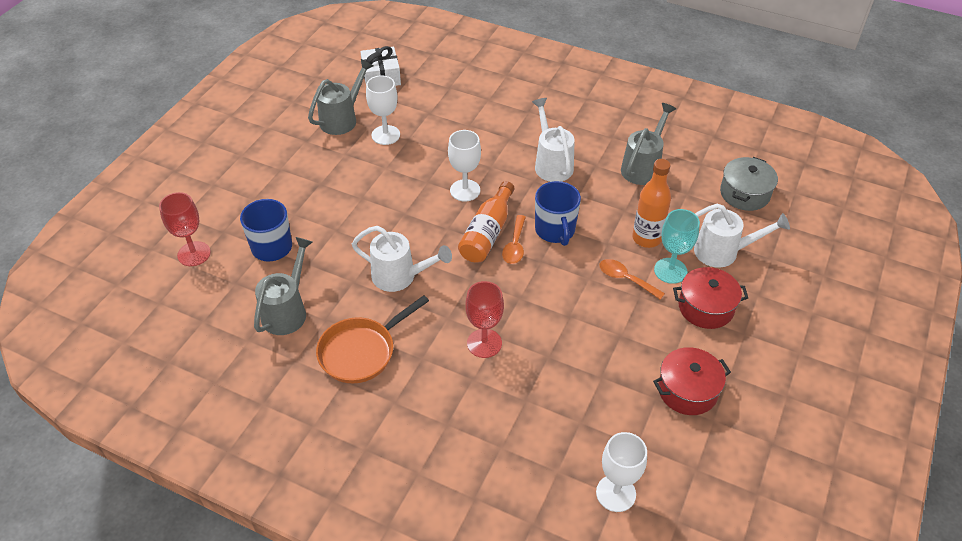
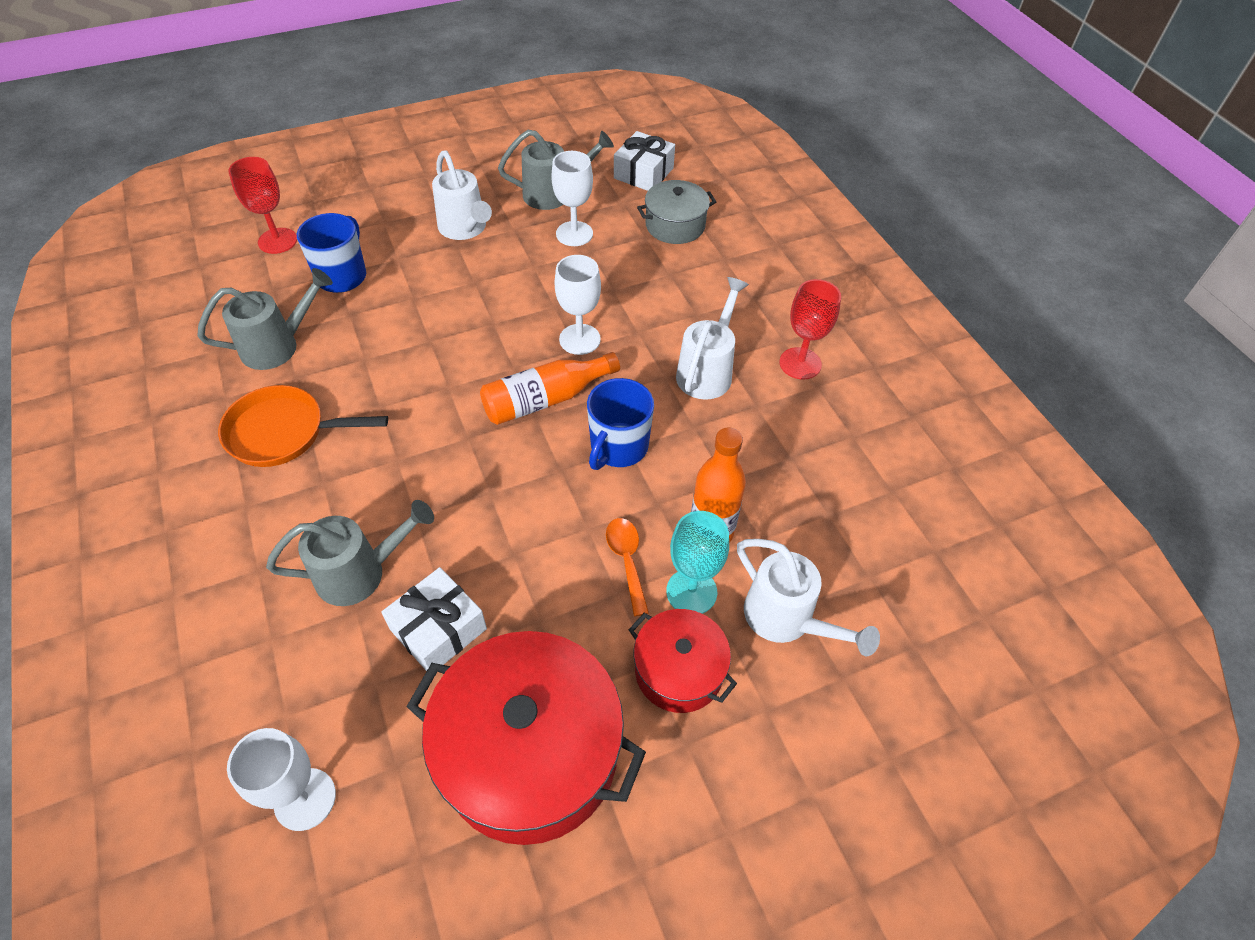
camera: 40 degrees right, 5 degrees up
white watering can [352,226,452,292] -> white watering can moved to [432,150,492,240]
red goblet [465,281,504,358] -> red goblet moved to [779,279,841,380]
orange spoon [502,215,526,264] -> none
grey watering can [621,103,676,185] -> grey watering can moved to [266,500,434,606]
red pot [653,347,731,415] -> red pot [406,631,646,845], size x1.85
grey pot [720,157,778,211] -> grey pot moved to [637,180,716,244]
none -> white gift [381,567,487,671]

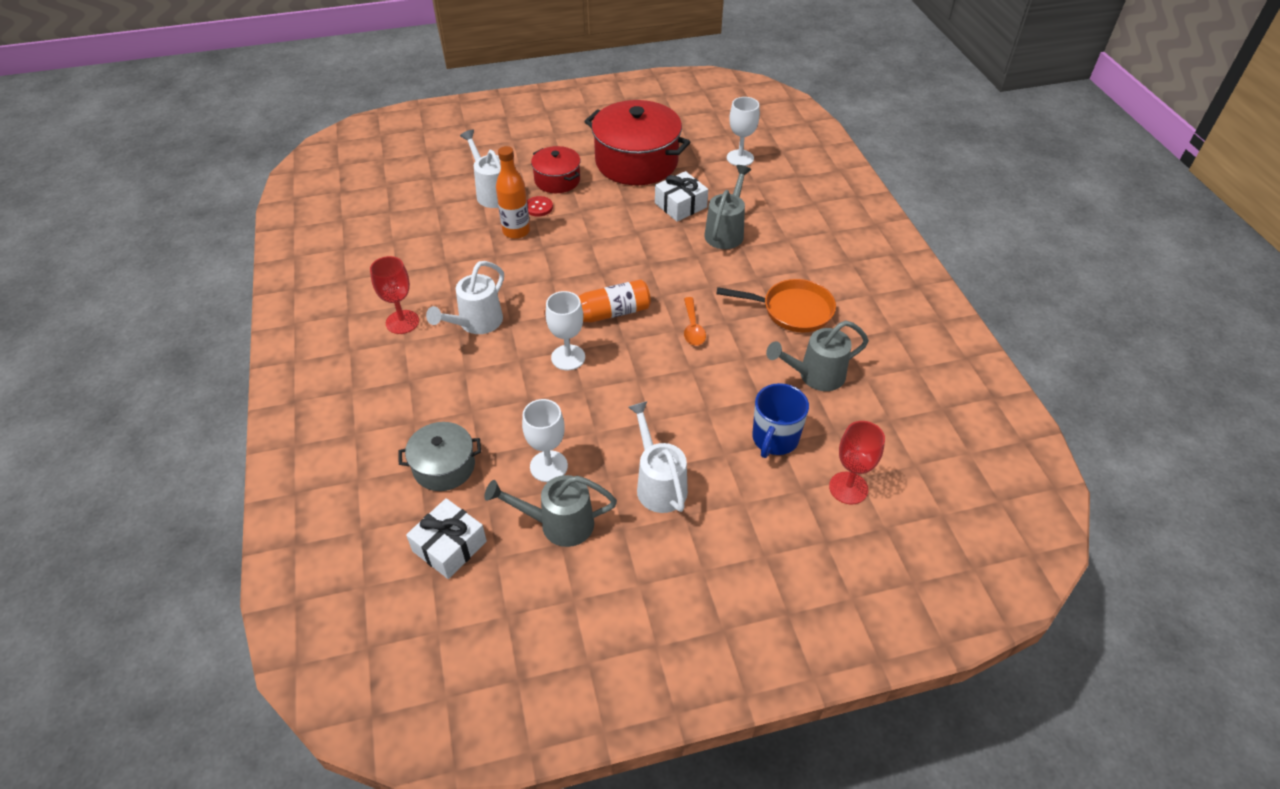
camera: 170 degrees left, 5 degrees down
grey watering can [266,500,434,606] -> grey watering can turned 120 degrees clockwise [704,165,752,249]
blue mug [587,378,654,470] -> none
orange spoon [606,518,649,616] -> orange spoon moved to [684,297,706,346]
turquoise goblet [666,511,729,614] -> red button [527,196,553,217]

